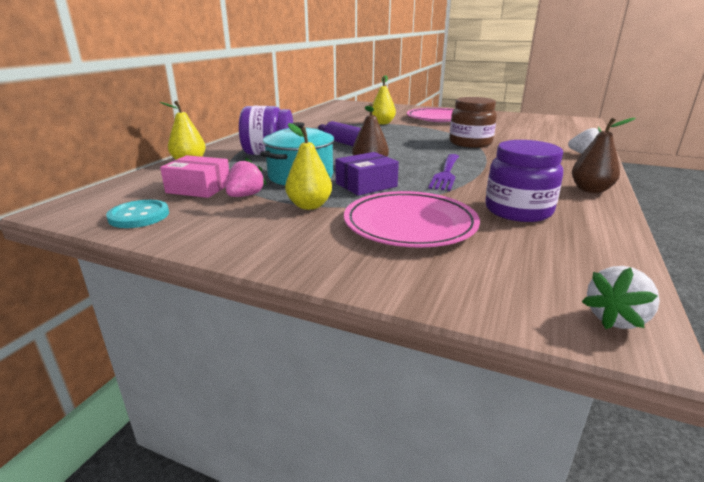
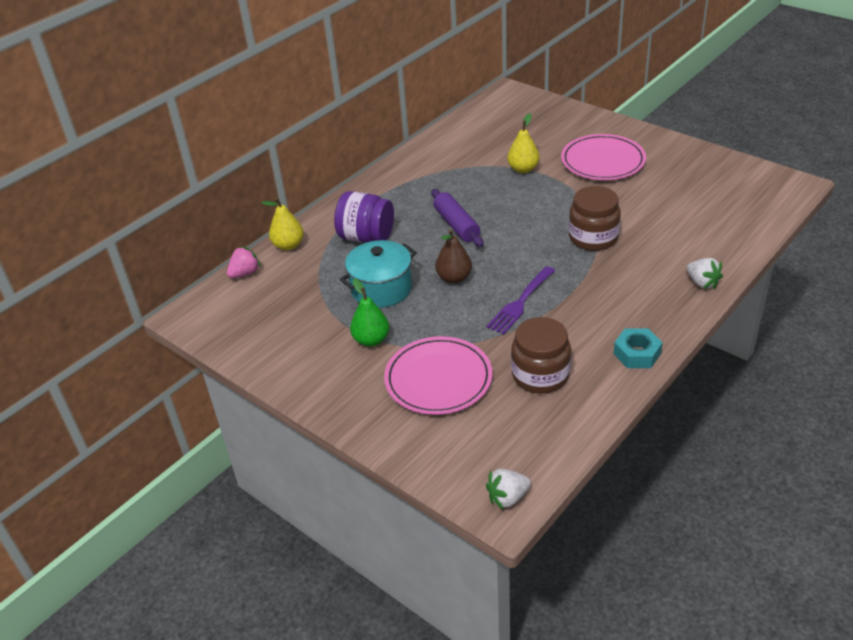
camera: 20 degrees right, 15 degrees up
turquoise button [106,200,169,228] -> none
pink box [160,155,229,198] -> none
pink strawberry [226,158,267,197] -> pink strawberry moved to [227,246,261,278]
yellow pear [285,123,332,210] -> green pear [350,279,389,347]
purple box [335,152,399,196] -> none
purple jar [485,140,563,222] -> brown jar [511,317,571,394]
brown pear [572,118,635,193] -> turquoise nut [614,328,663,368]

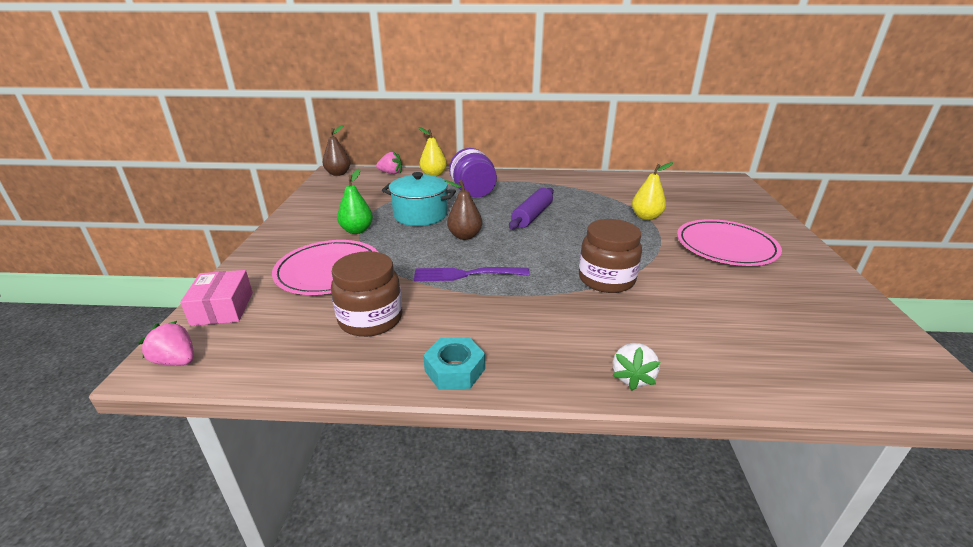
camera: 50 degrees right, 10 degrees down
white strawberry [486,469,531,509] -> pink strawberry [138,321,194,366]
none -> pink box [180,270,253,326]
none -> brown pear [323,125,351,176]

